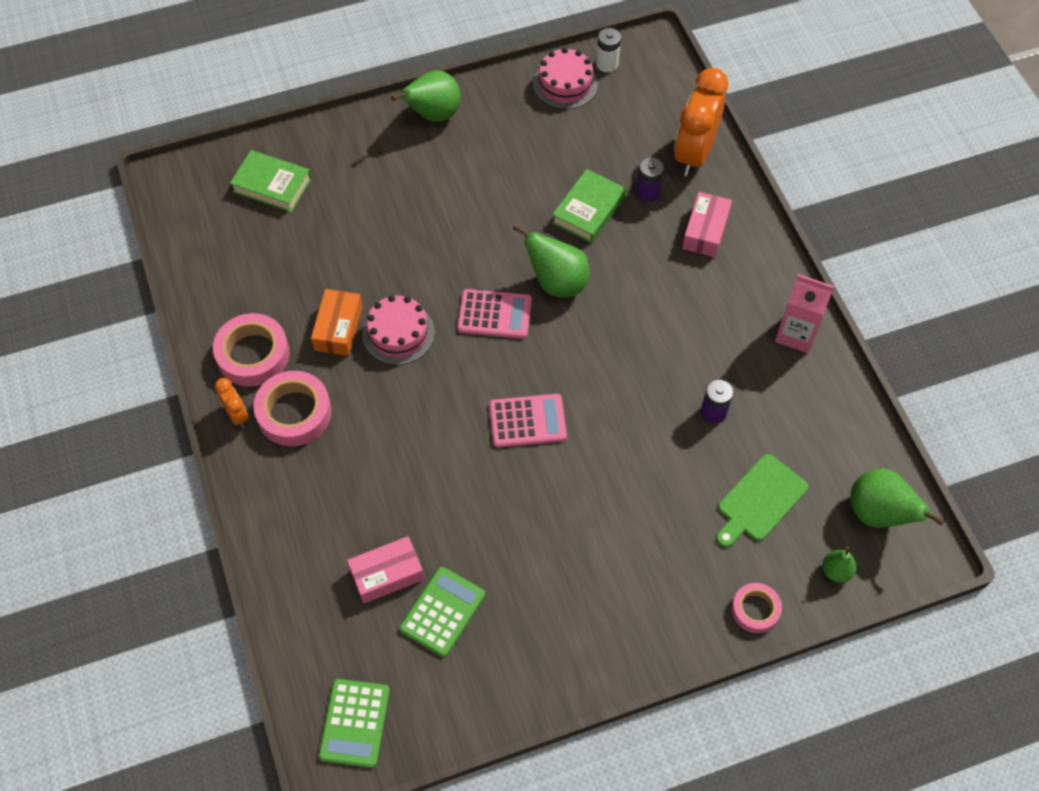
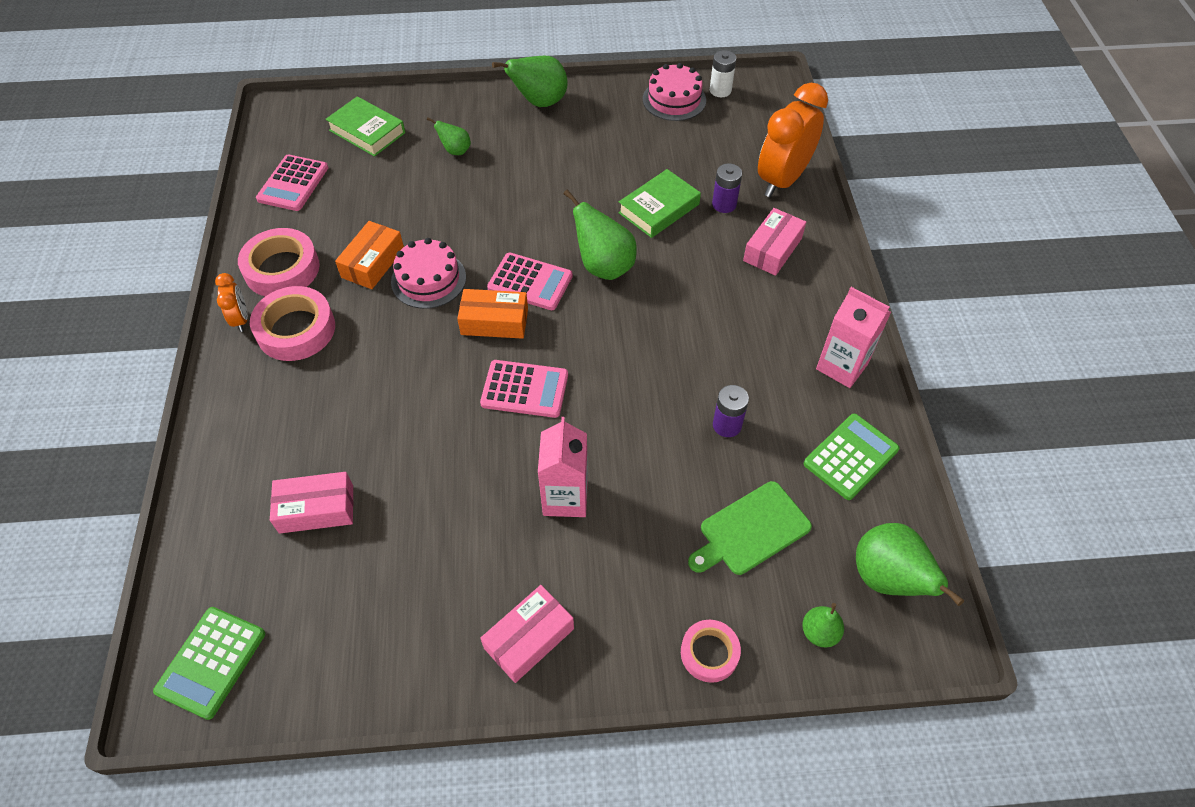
camera: 15 degrees right, 5 degrees down
green calculator [399,567,485,657] -> green calculator moved to [804,414,900,500]
none -> pink calculator [256,155,328,211]
none -> green pear [427,117,471,155]
none -> orange box [457,289,528,339]
none -> pink box [480,585,574,683]
none -> pink carton [538,417,588,517]

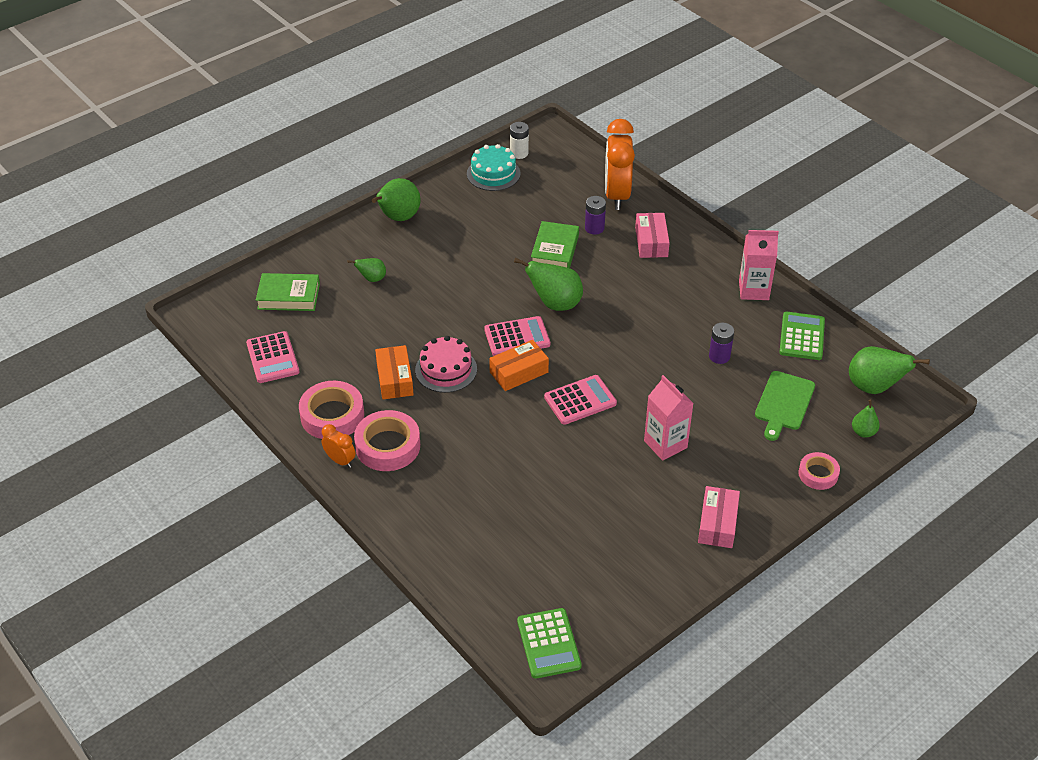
camera: 35 degrees left, 10 degrees down
pink box [270,472,353,534] -> none
pink cake [643,63,706,121] -> turquoise cake [467,144,520,191]

